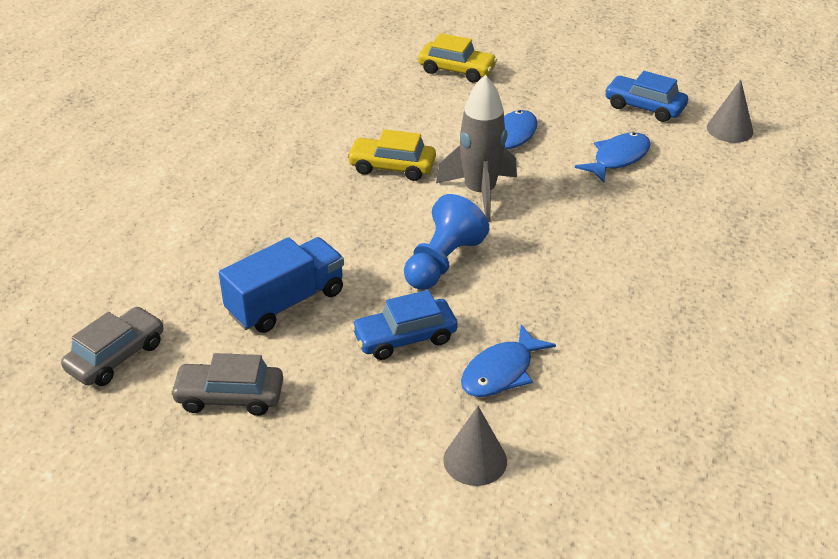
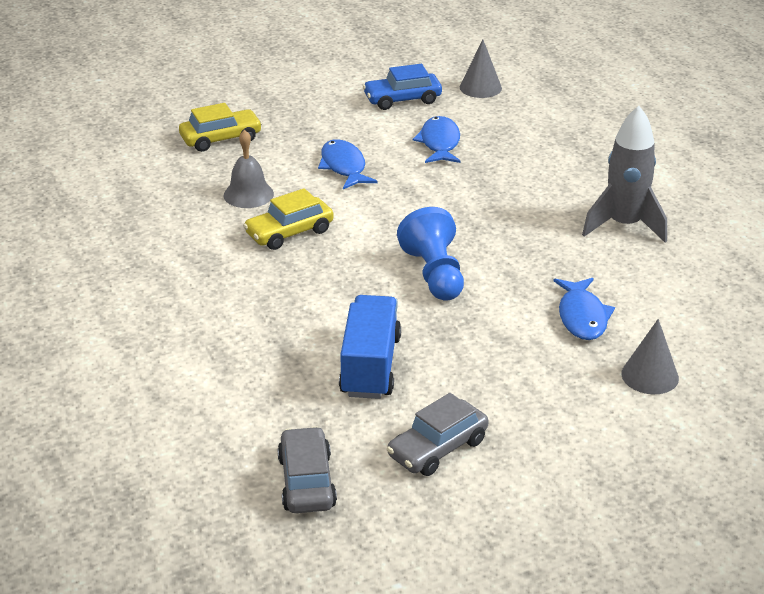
camera: 45 degrees left, 5 degrees down
blue car [351,290,458,360] -> none
grey rocket [436,75,517,222] -> grey rocket moved to [582,106,667,243]
none -> grey bell [223,130,274,208]

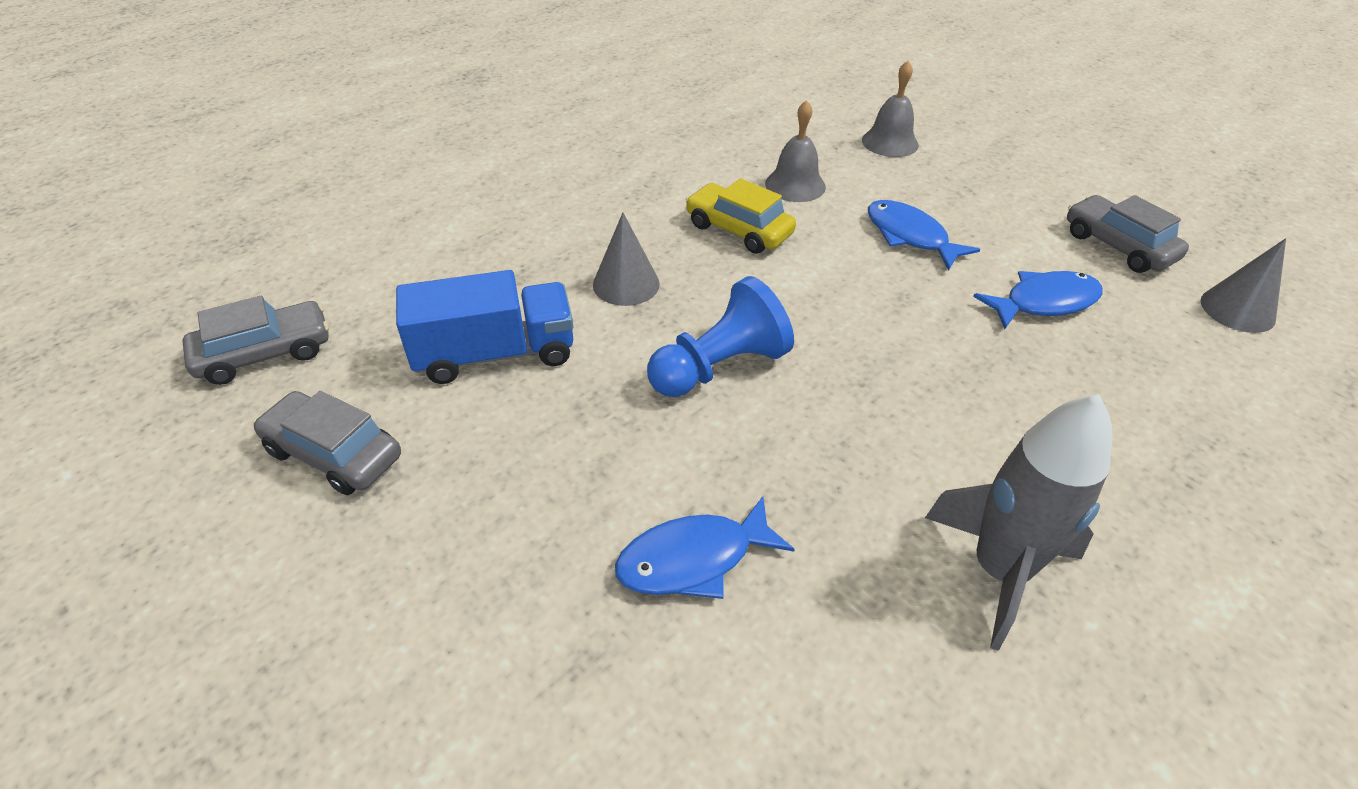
camera: 70 degrees right, 10 degrees up
yellow car [179,103,262,152] -> grey bell [862,61,919,157]
blue fish [318,139,378,189] -> blue fish turned 90 degrees counterclockwise [868,200,980,271]
blue car [363,64,442,110] -> grey car [1067,195,1189,273]
grey cone [621,319,679,394] -> grey cone moved to [593,213,660,306]

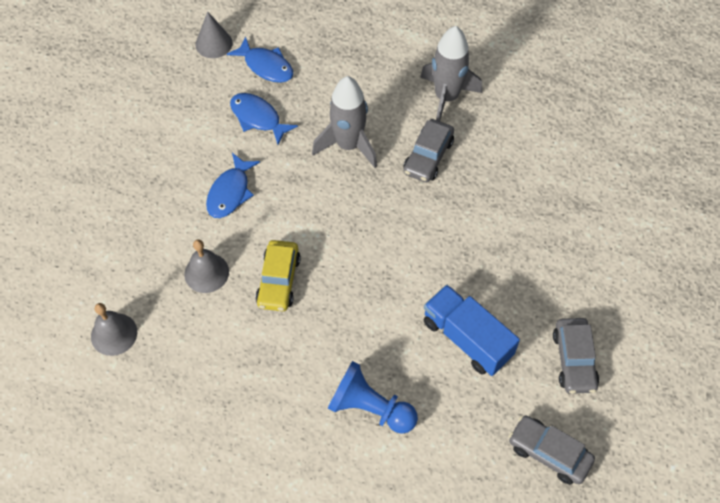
camera: 120 degrees left, 15 degrees up
grey cone [593,213,660,306] -> none
blue fish [615,496,795,599] -> blue fish moved to [227,36,293,83]
blue pawn [647,276,794,397] -> blue pawn moved to [328,361,418,434]
grey bell [862,61,919,157] -> grey bell moved to [91,303,137,356]
grey car [1067,195,1189,273] -> grey car moved to [403,119,454,182]
none -> grey rocket [312,76,377,168]

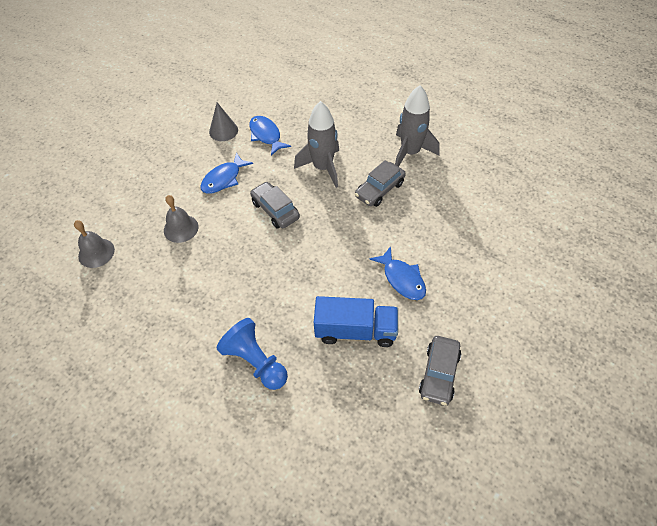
camera: 20 degrees right, 5 degrees down
grey cone [195,11,233,58] -> grey cone moved to [209,103,238,141]
blue fish [227,36,293,83] -> blue fish moved to [369,246,426,300]
yellow car [256,240,301,311] -> none
blue truck [424,285,520,376] -> blue truck turned 120 degrees clockwise [314,296,398,347]
grey car [509,416,595,485] -> grey car moved to [250,181,300,228]

